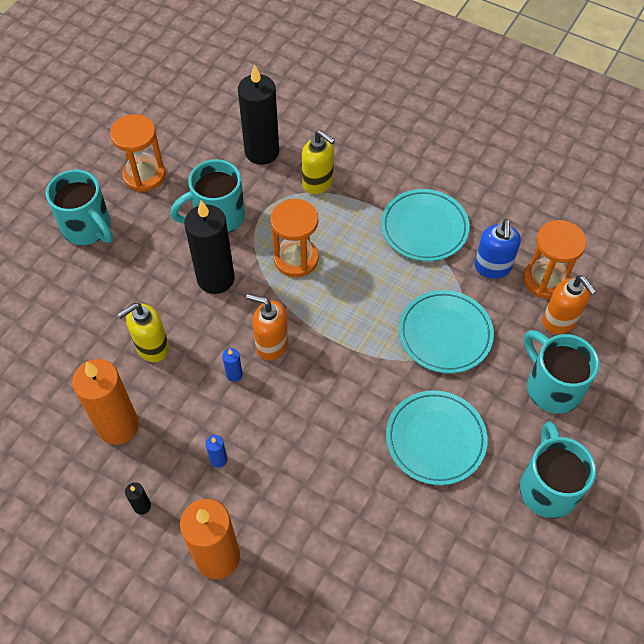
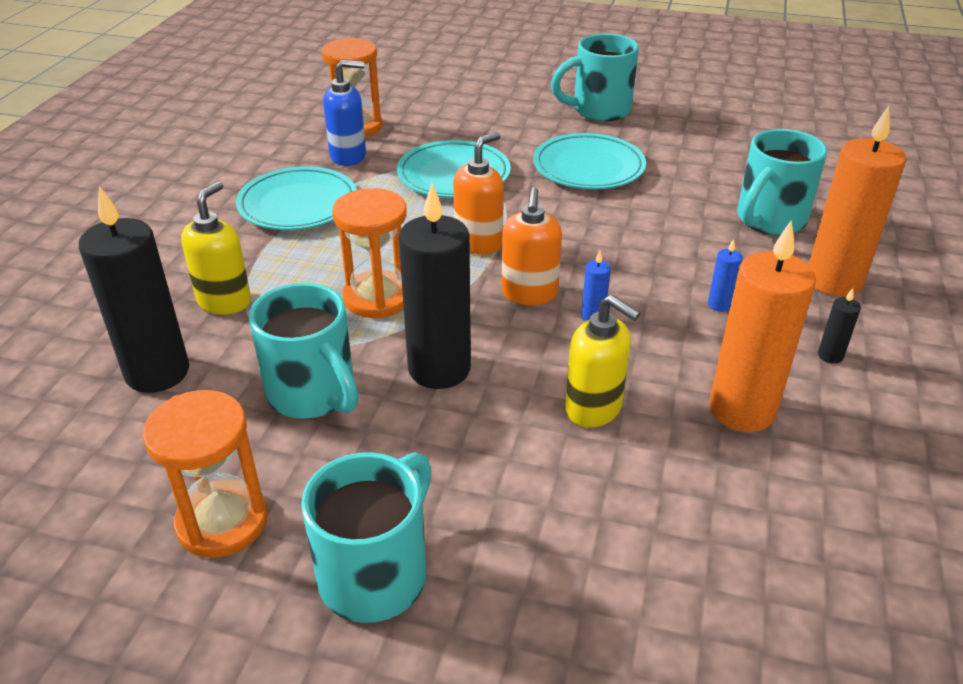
camera: 105 degrees left, 20 degrees down
turquoise mug [524,330,599,414] -> turquoise mug moved to [737,129,827,235]
orange soap dispenser [542,276,597,334] -> orange soap dispenser moved to [453,132,504,254]

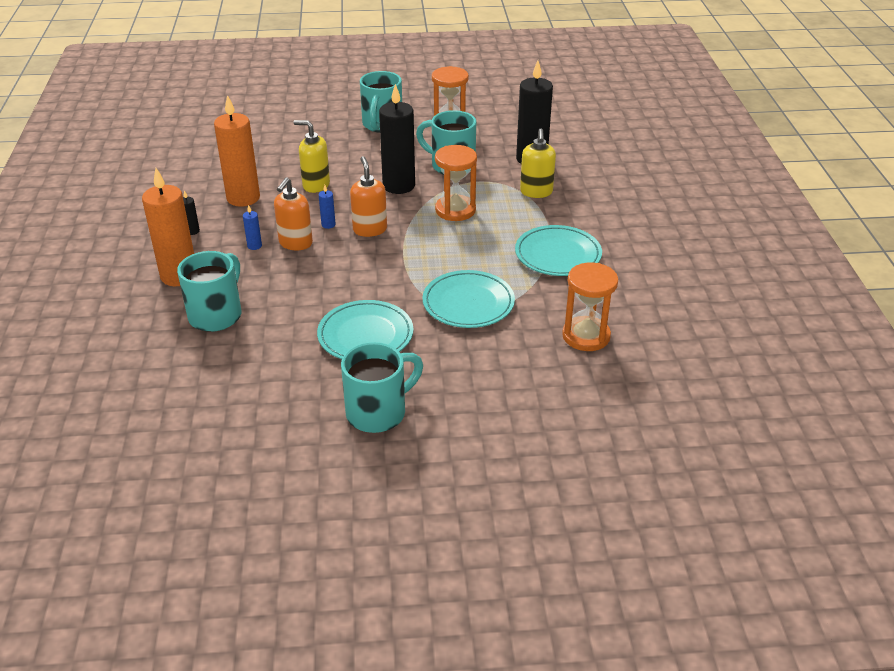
camera: 160 degrees right, 0 degrees up
blue soap dispenser [323,60,366,166] -> none
orange soap dispenser [453,132,504,254] -> orange soap dispenser moved to [274,177,313,250]

